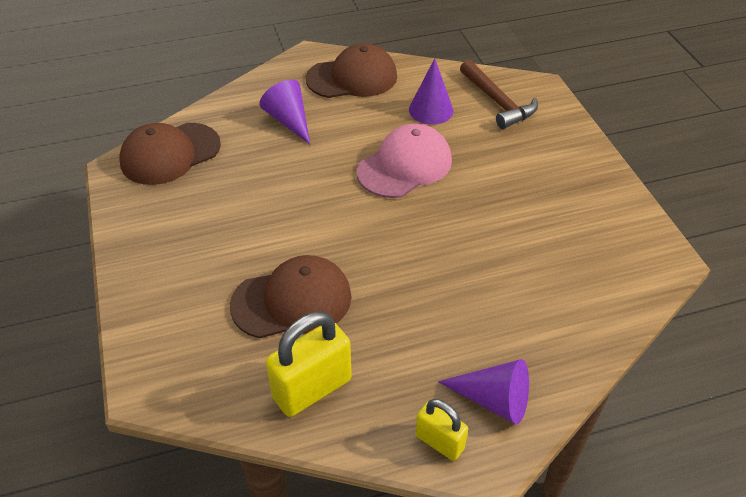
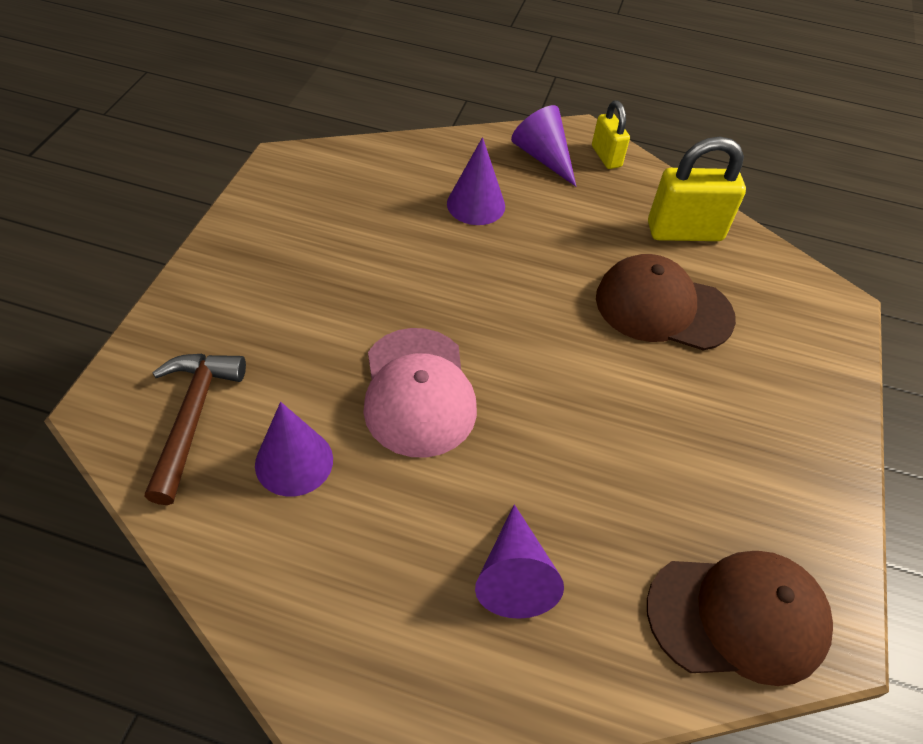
camera: 150 degrees left, 5 degrees up
brown cap [306,43,397,98] -> none
pink cap [357,124,452,198] -> pink cap turned 90 degrees counterclockwise [363,328,477,458]
none -> purple cone [447,137,505,225]

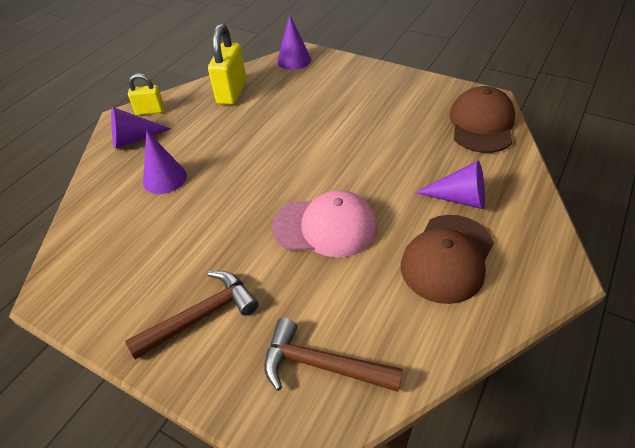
camera: 70 degrees left, 5 degrees down
purple cone [255,402,333,497] -> purple cone moved to [277,14,311,70]
brown cap [596,254,736,351] -> brown cap moved to [401,215,494,304]
none -> brown hammer [125,271,259,360]

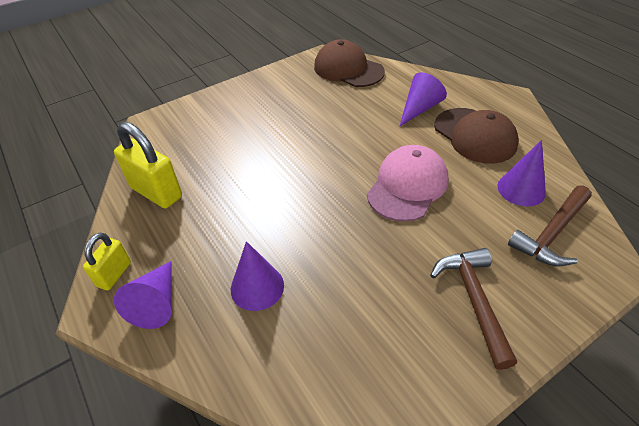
camera: 65 degrees left, 0 degrees up
purple cone [277,14,311,70] -> purple cone moved to [497,140,546,206]

